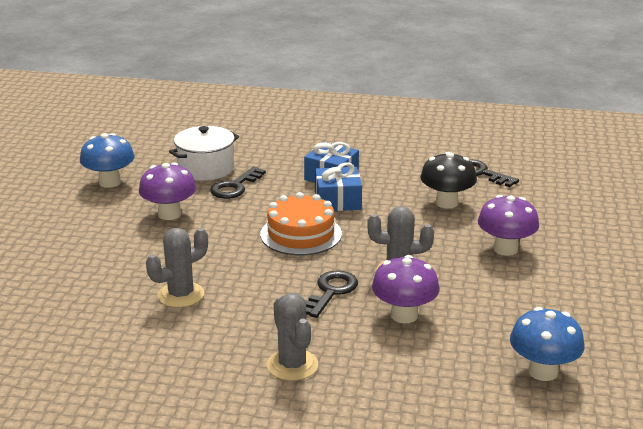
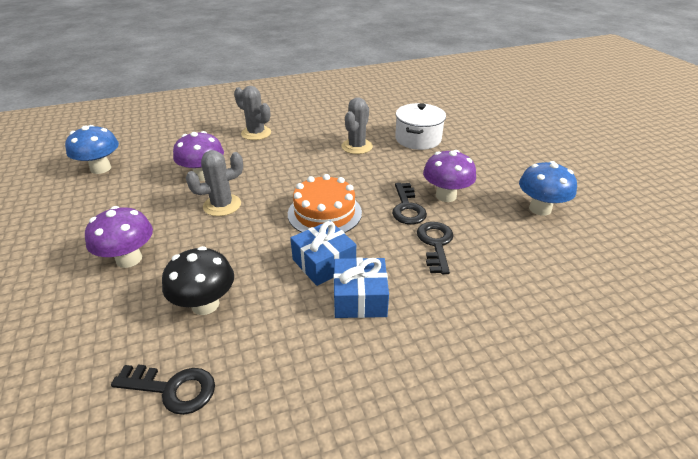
camera: 150 degrees right, 10 degrees up
white pot [169,126,239,181] -> white pot moved to [395,103,446,150]
black key [305,270,358,318] -> black key moved to [392,183,427,225]

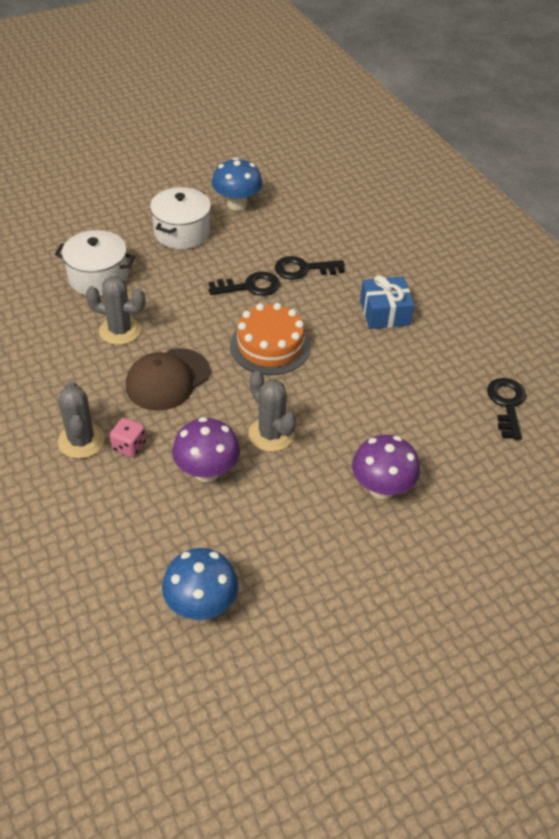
camera: 100 degrees left, 10 degrees up
black mushroom [162,246,234,315] -> none
grey cactus [234,86,271,140] -> grey cactus turned 45 degrees counterclockwise [58,382,105,459]
blue gift [290,221,356,286] -> none
purple mushroom [423,150,476,202] -> none
none -> pink dice [110,418,146,457]
none -> brown cap [126,348,210,411]
none -> white pot [150,187,211,249]

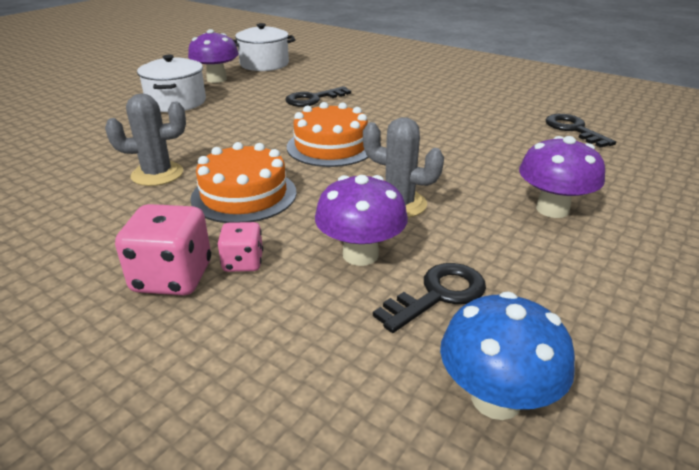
camera: 25 degrees left, 15 degrees down
white pot [55,230,135,296] -> white pot moved to [232,23,296,71]
grey cactus [58,382,105,459] -> pink dice [115,204,211,295]
brown cap [126,348,210,411] -> orange cake [190,142,297,223]
black key [208,271,280,296] -> black key moved to [373,263,486,333]
blue mushroom [212,157,263,211] -> purple mushroom [188,29,239,83]
blue gift [360,275,415,329] -> none

